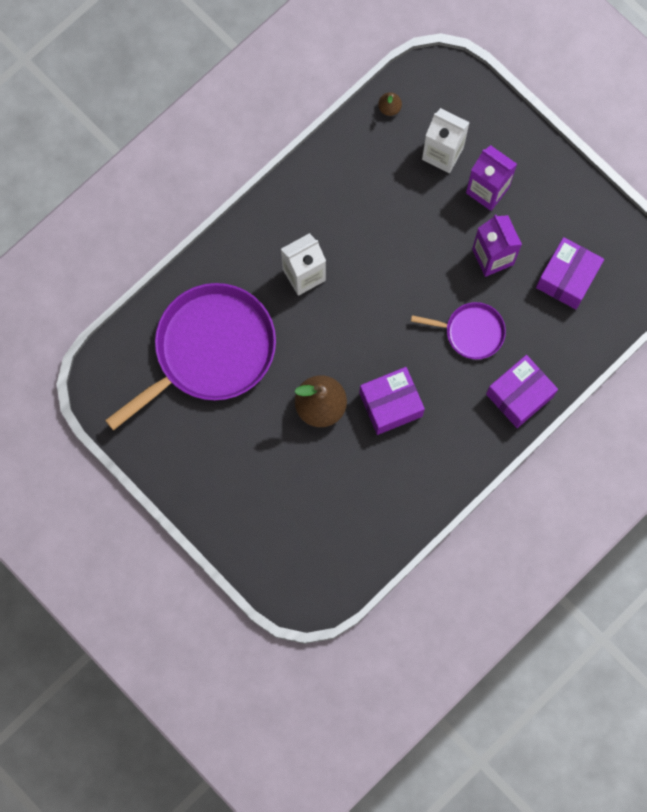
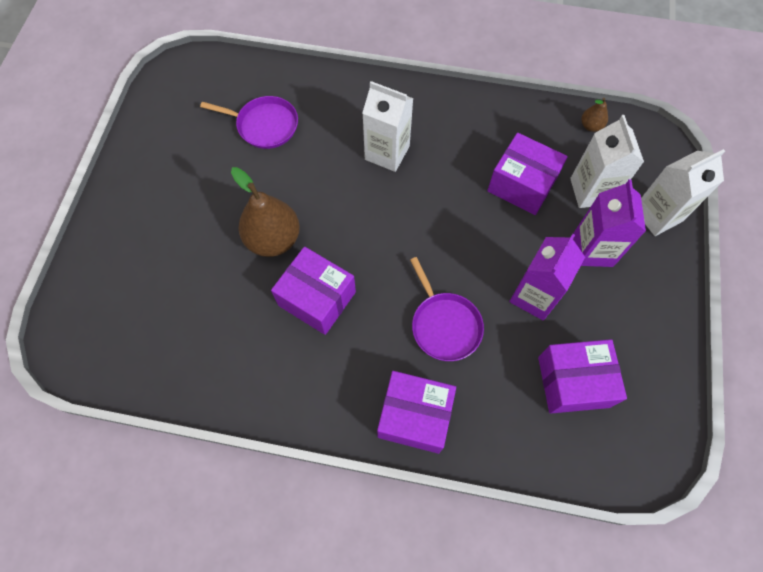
camera: 55 degrees right, 10 degrees down
purple pan [105,283,276,431] -> purple pan [200,96,298,149], size x0.49
none -> purple box [487,133,568,215]
none -> white carton [641,149,725,236]

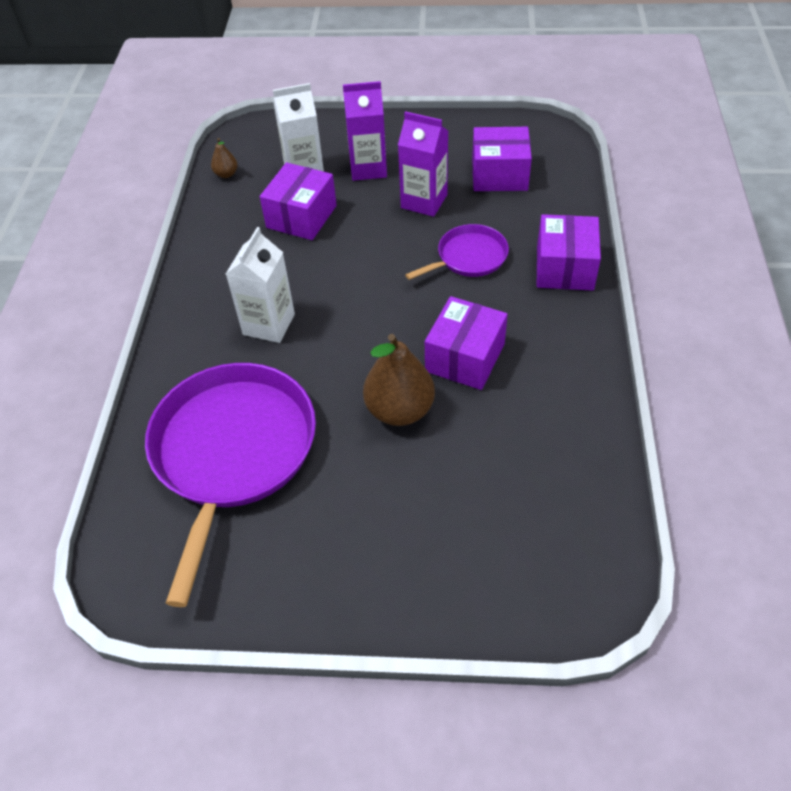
camera: 95 degrees left, 15 degrees down
purple pan [200,96,298,149] -> purple pan [145,363,316,607], size x2.03
purple box [538,339,627,414] -> purple box turned 75 degrees counterclockwise [472,127,532,191]
white carton [641,149,725,236] -> none

